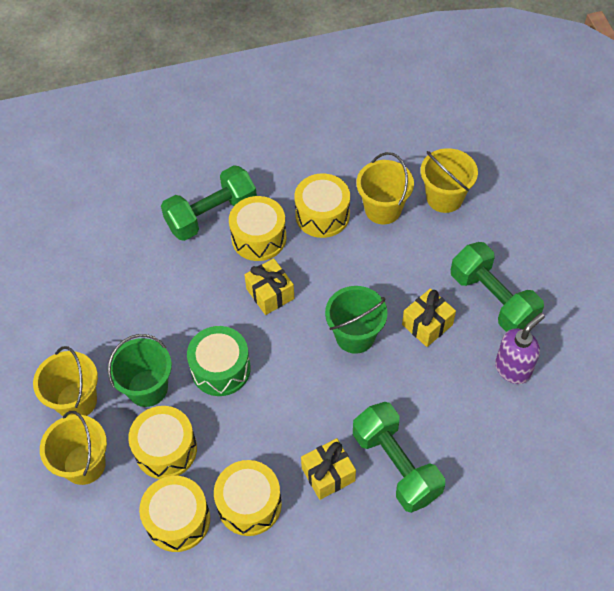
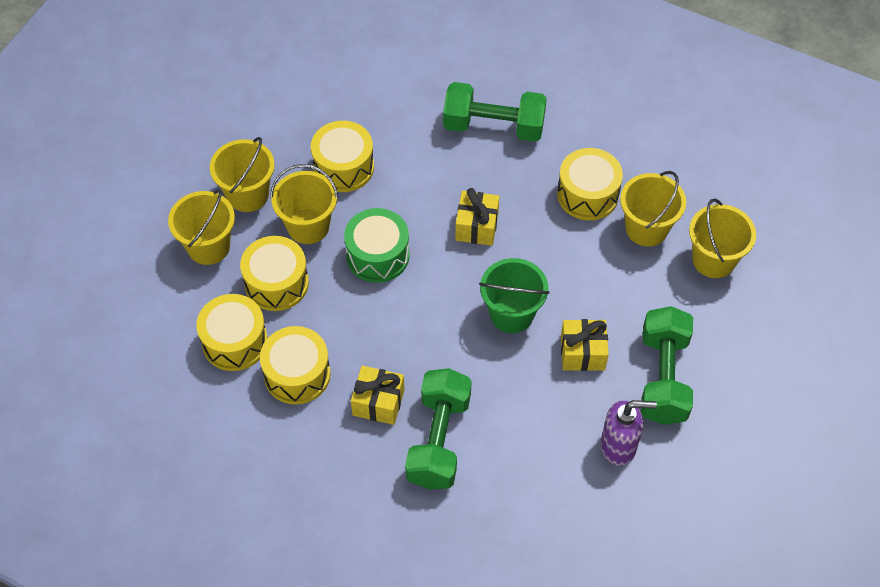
camera: 40 degrees right, 0 degrees up
green bucket [108,334,172,407] -> yellow bucket [270,164,339,244]
yellow drum [229,196,286,261] -> yellow drum moved to [311,121,374,192]

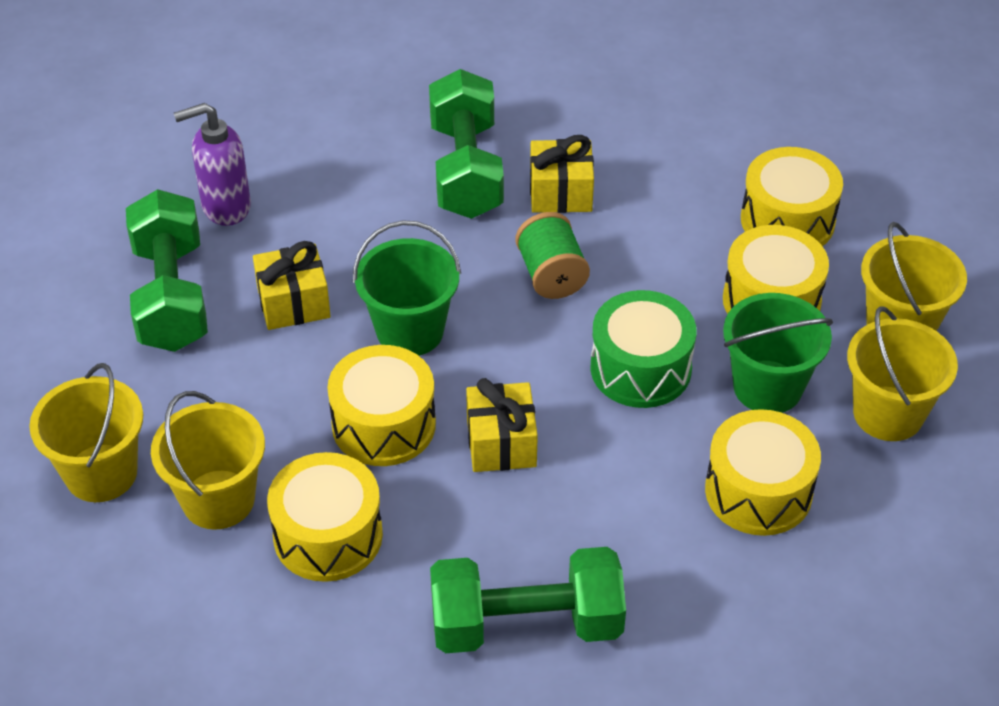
camera: 165 degrees right, 10 degrees down
yellow drum [260,326,331,404] -> yellow drum moved to [327,345,436,466]
yellow bucket [270,164,339,244] -> green bucket [723,293,833,413]
none -> green spool [516,212,590,299]

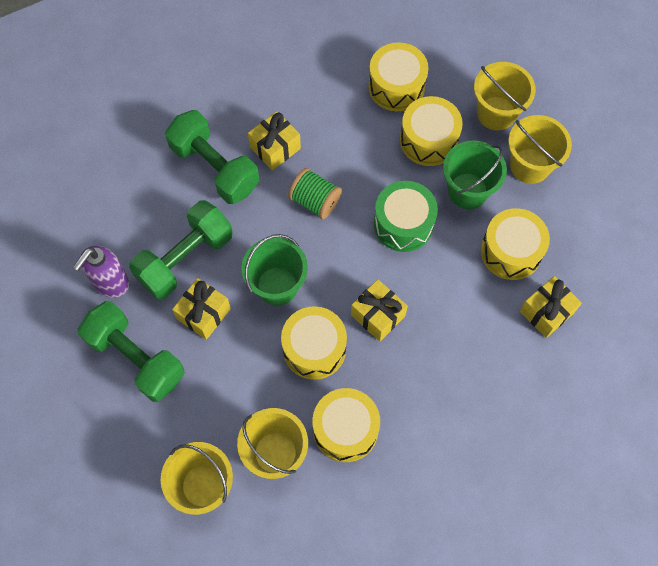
camera: 40 degrees left, 20 degrees up
green dumbbell [430,547,626,653] -> green dumbbell moved to [129,200,233,300]
none -> yellow gift [520,276,582,338]

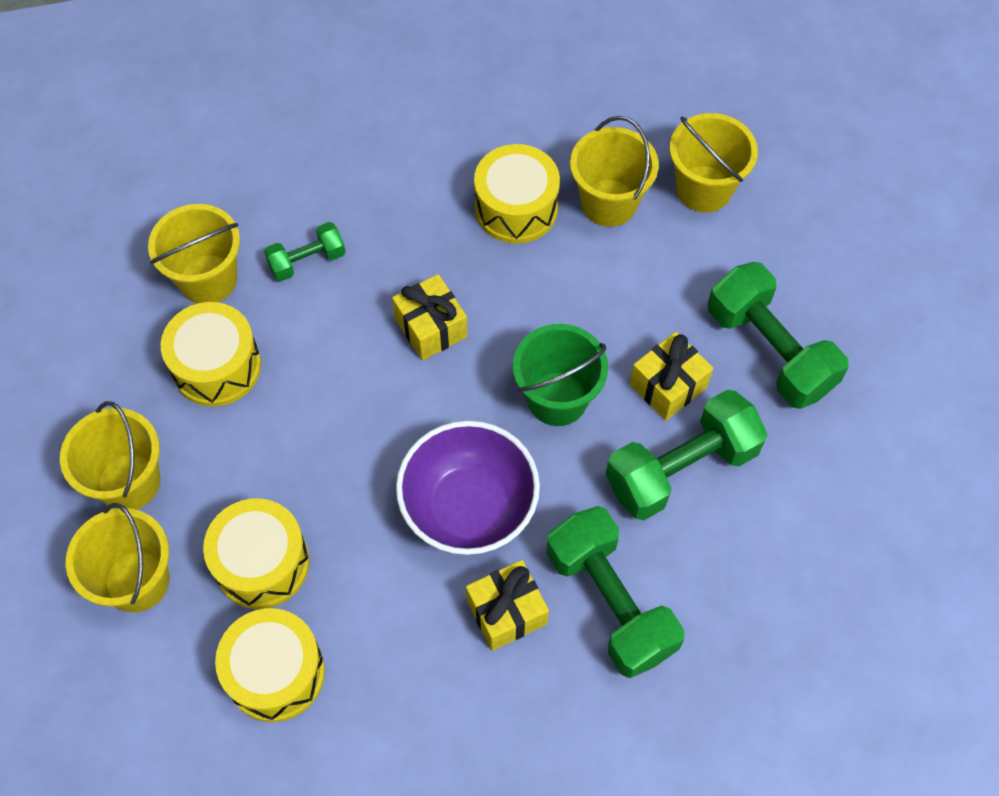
camera: 165 degrees left, 5 degrees down
purple soap dispenser [73,245,129,298] -> none
yellow drum [281,306,347,380] -> none
green spool [288,168,342,219] -> purple bowl [396,421,540,555]
green drum [374,181,438,252] -> none
green bucket [443,140,507,209] -> none
yellow gift [520,276,582,338] -> yellow bucket [148,204,240,304]
none -> green dumbbell [264,222,346,281]

